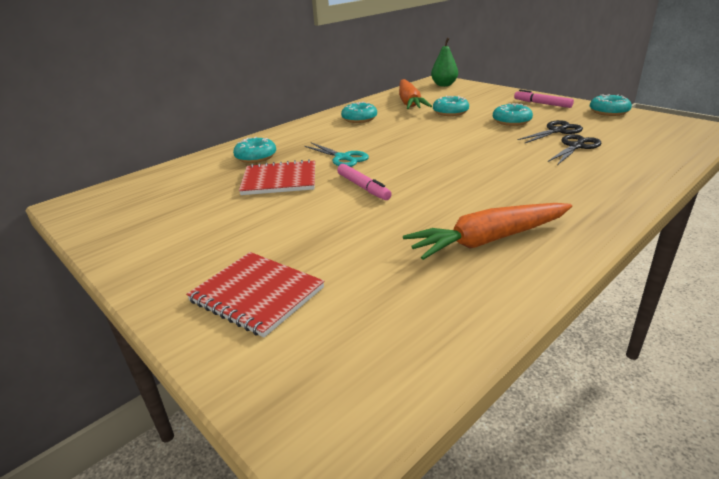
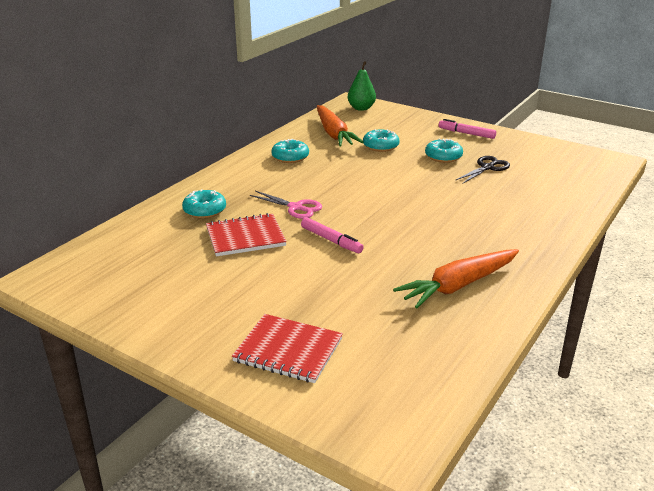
camera: 15 degrees left, 0 degrees up
turquoise scissors [304,143,369,167] -> pink scissors [250,191,323,219]
black scissors [548,134,602,165] -> none
turquoise donut [590,94,632,116] -> none

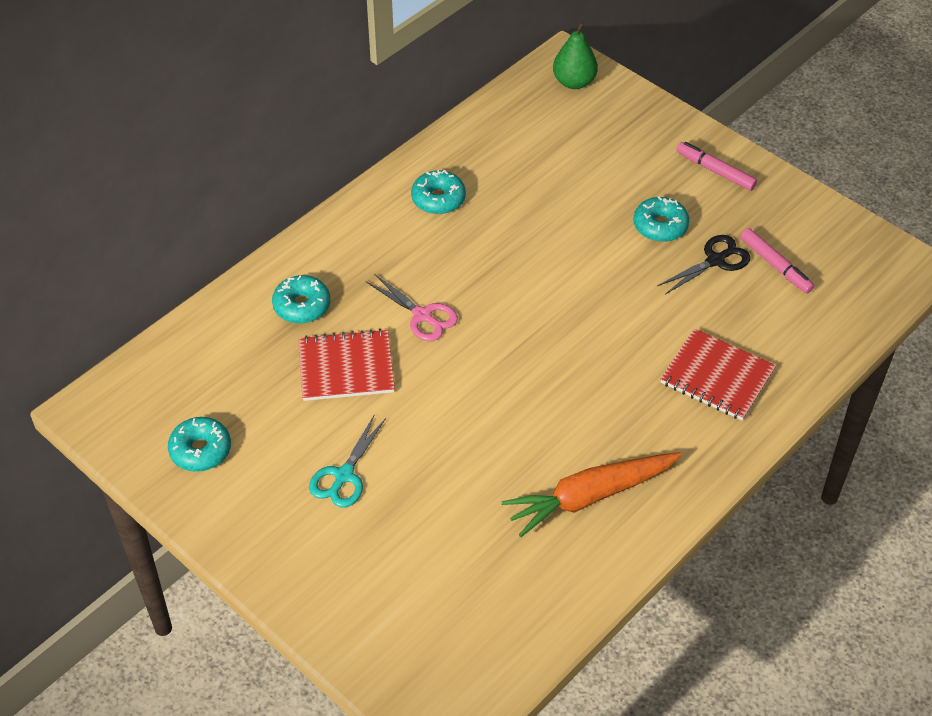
camera: 10 degrees right, 20 degrees up
red notebook [232,314,343,383] -> red notebook moved to [660,329,776,421]
pink marker [301,217,364,253] -> pink marker moved to [741,228,814,293]
orange carrot [317,105,364,146] -> none
turquoise donut [363,129,400,152] -> turquoise donut moved to [168,417,231,472]
none -> turquoise scissors [309,416,386,507]

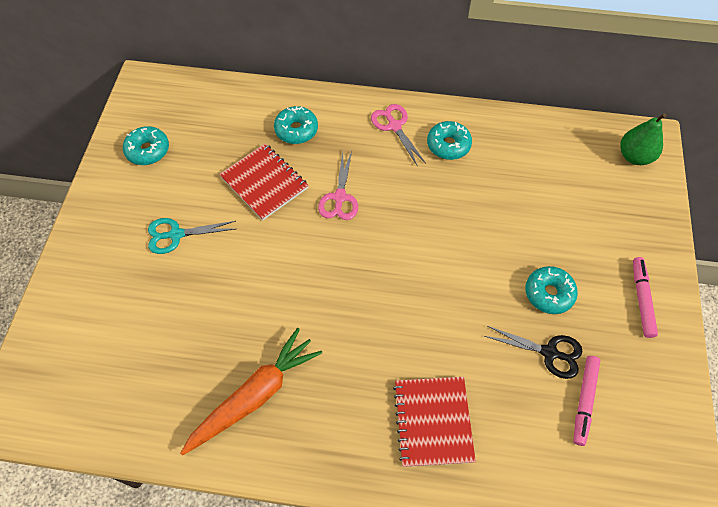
camera: 55 degrees right, 10 degrees up
orange carrot [502,452,682,537] -> orange carrot turned 105 degrees clockwise [180,328,322,456]
none -> pink scissors [371,104,425,167]

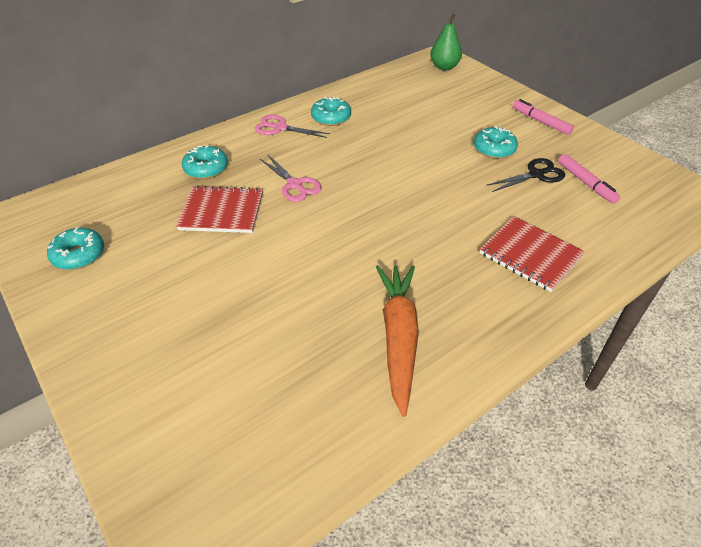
camera: 45 degrees left, 15 degrees down
turquoise scissors [148,218,236,254] -> none

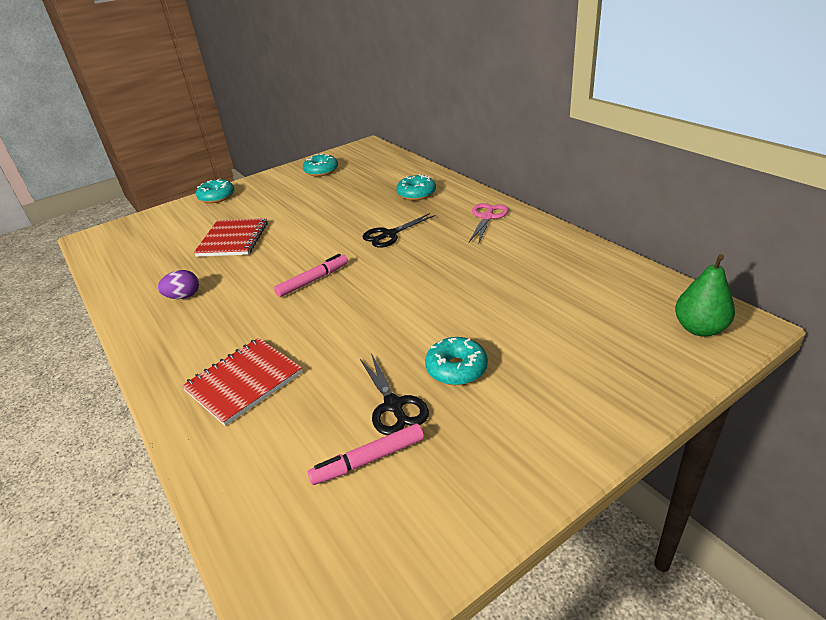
camera: 95 degrees right, 10 degrees down
red notebook [176,186,263,233] -> red notebook moved to [194,218,268,257]
pink scissors [260,154,321,202] -> black scissors [362,213,436,248]
turquoise donut [311,97,351,126] -> turquoise donut moved to [196,178,234,203]
orange carrot [376,265,419,417] -> purple egg [158,270,199,299]
pink marker [513,99,574,135] -> pink marker moved to [274,254,348,297]

